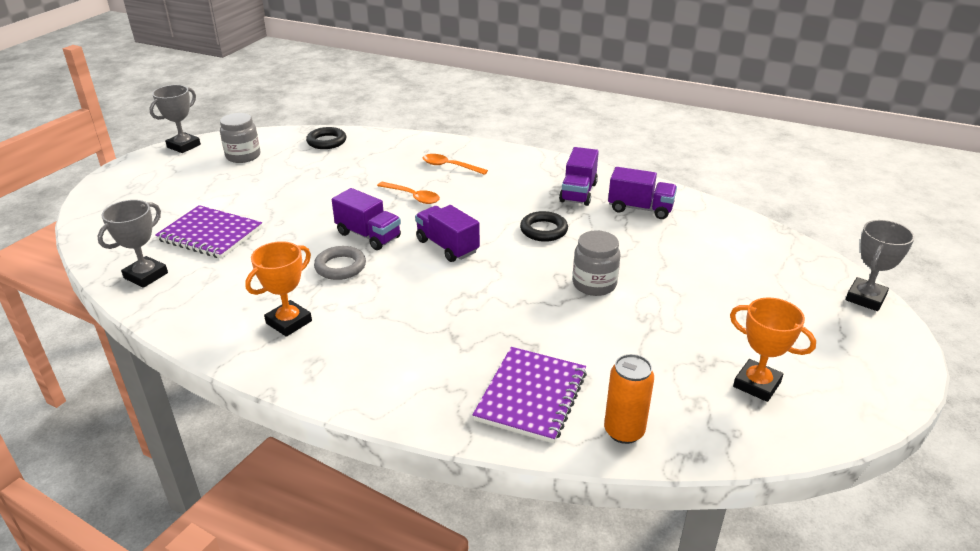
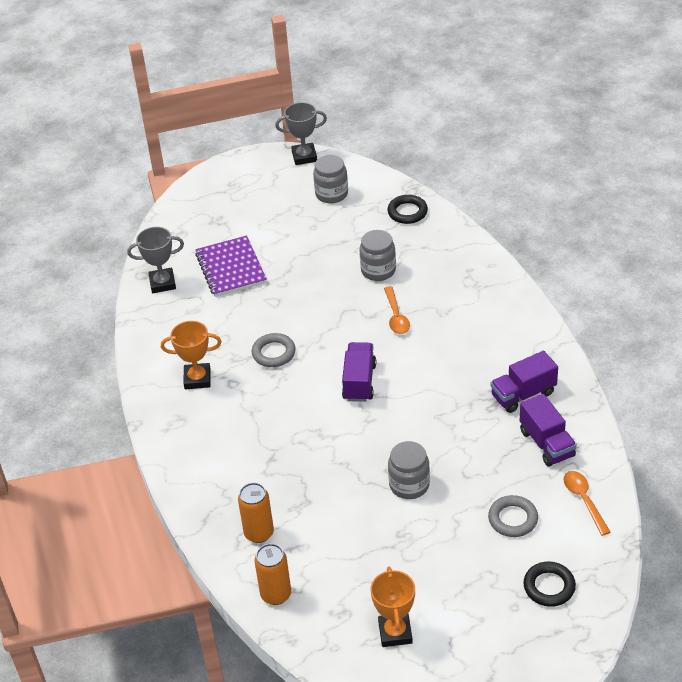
camera: 50 degrees right, 10 degrees up
purple truck [332,188,401,250] -> none
orange spoon [423,154,488,175] -> orange spoon moved to [564,471,610,536]
purple notebook [473,347,587,443] -> orange can [238,483,274,543]
black ring [520,211,568,242] -> black ring moved to [523,561,576,607]
grey trophy [846,220,915,311] -> none
none -> grey jar [359,230,396,281]
none -> grey ring [488,495,538,537]

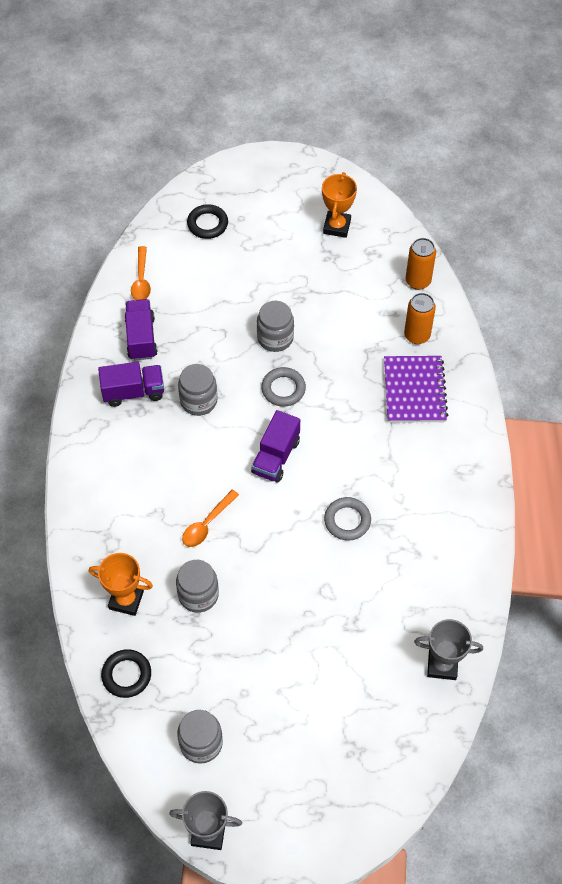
camera: 165 degrees left, 15 degrees up
orange trophy [161,321,222,389] -> orange trophy moved to [89,553,153,616]
purple notebook [195,236,267,297] -> purple notebook moved to [384,356,448,423]
orange spoon [384,286,410,334] -> orange spoon turned 150 degrees counterclockwise [182,490,239,547]
grey ring [488,495,538,537] -> grey ring moved to [261,367,306,407]
none -> grey jar [178,364,217,416]

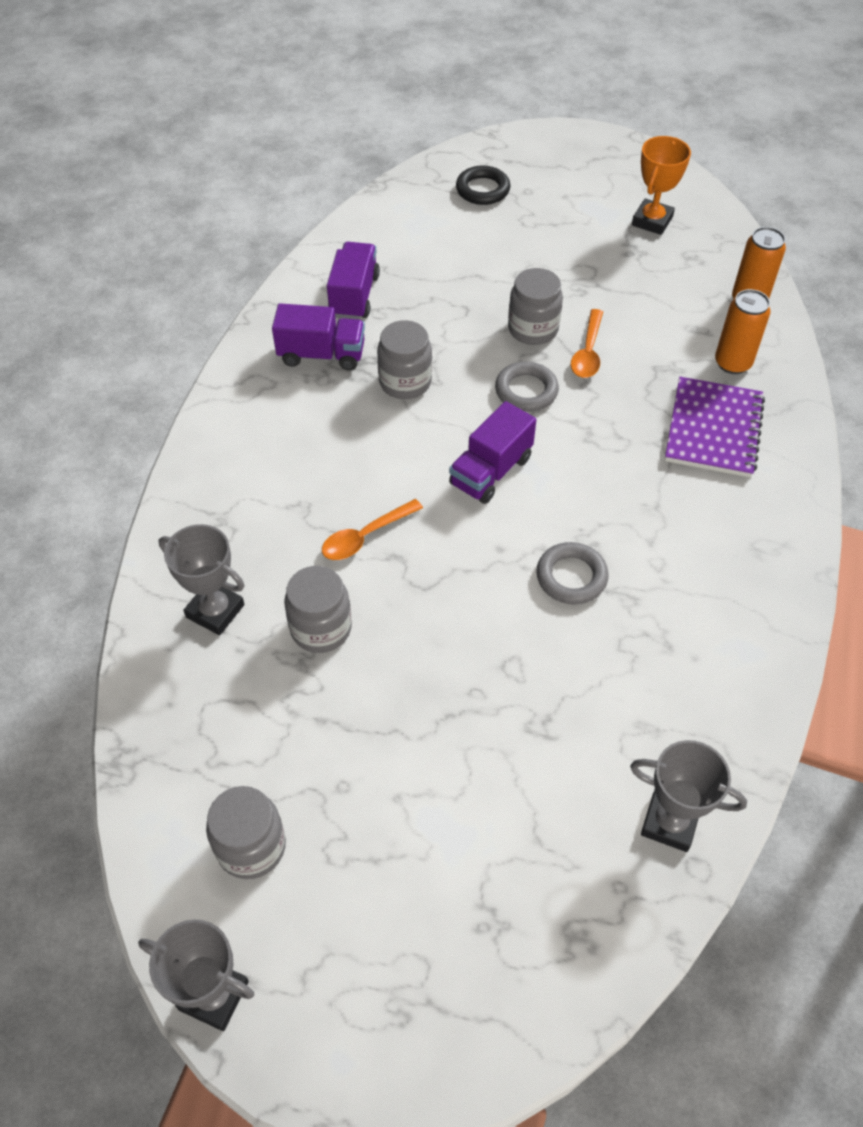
camera: 15 degrees right, 5 degrees down
orange trophy [89,553,153,616] -> grey trophy [159,524,244,635]
black ring [101,649,151,698] -> none
orange spoon [131,246,151,300] -> orange spoon moved to [571,309,603,378]

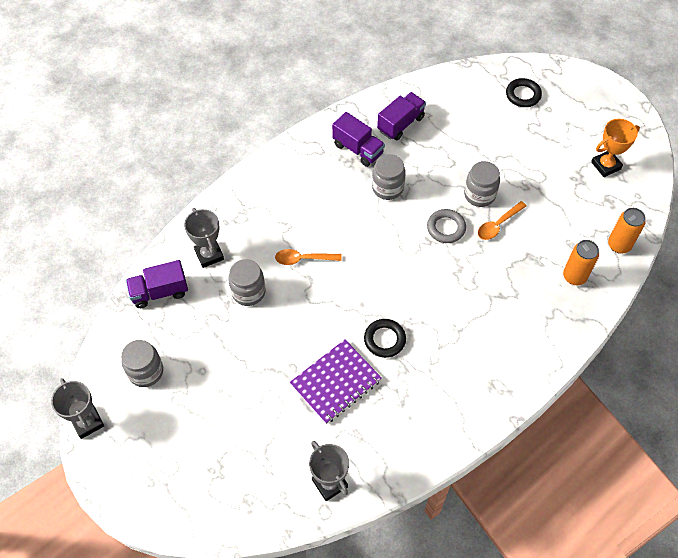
camera: 35 degrees right, 5 degrees up
purple truck [449,401,536,504] -> purple truck moved to [126,260,188,308]
grey ring [536,542,609,604] -> black ring [364,319,406,358]
purple notebook [665,377,765,477] -> purple notebook moved to [290,339,382,424]

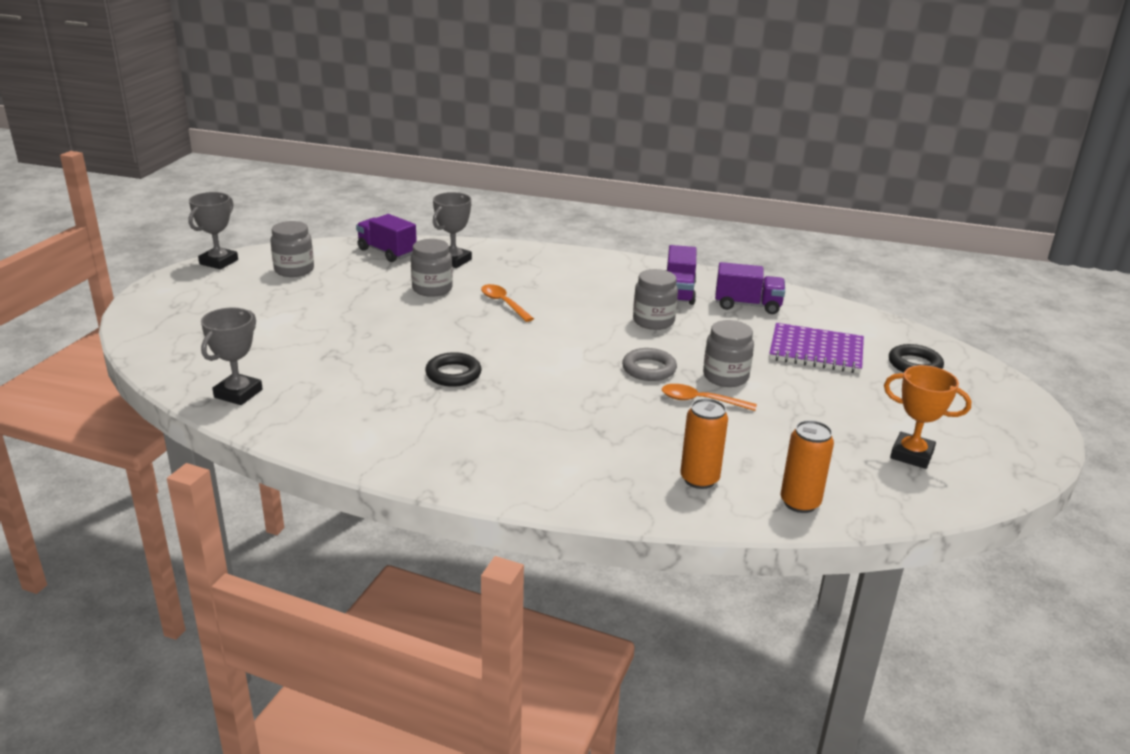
camera: 55 degrees right, 30 degrees down
purple notebook [290,339,382,424] -> purple notebook moved to [769,323,864,373]

